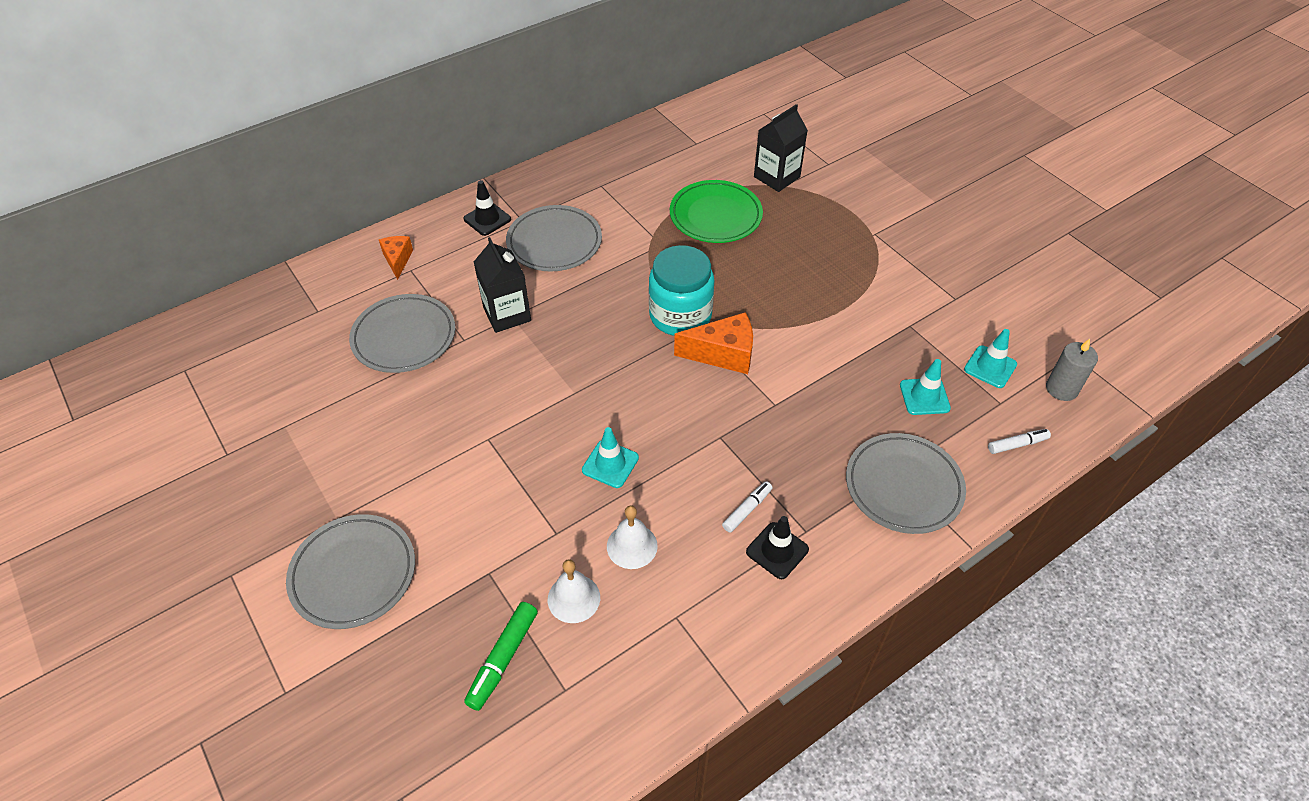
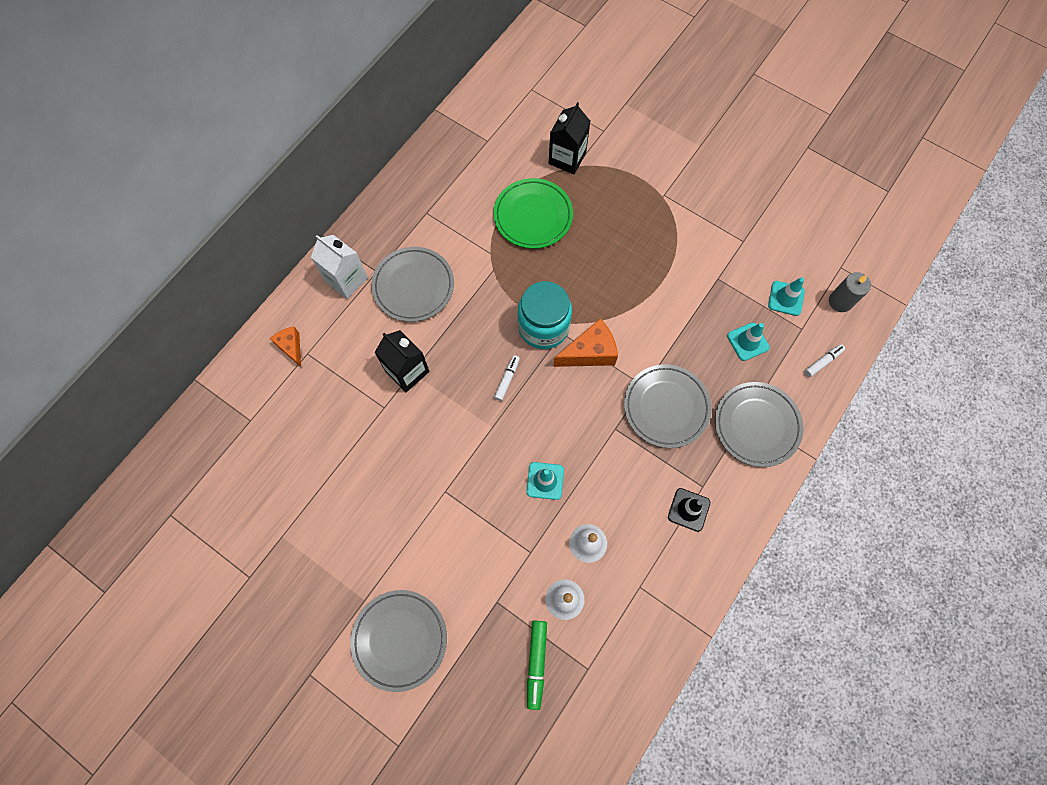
camera: 20 degrees left, 20 degrees up
grey plate [349,294,455,373] -> grey plate moved to [624,364,712,448]
black traffic cone [464,180,511,236] -> white carton [311,235,368,299]
white marker [722,481,772,532] -> white marker moved to [494,355,520,401]

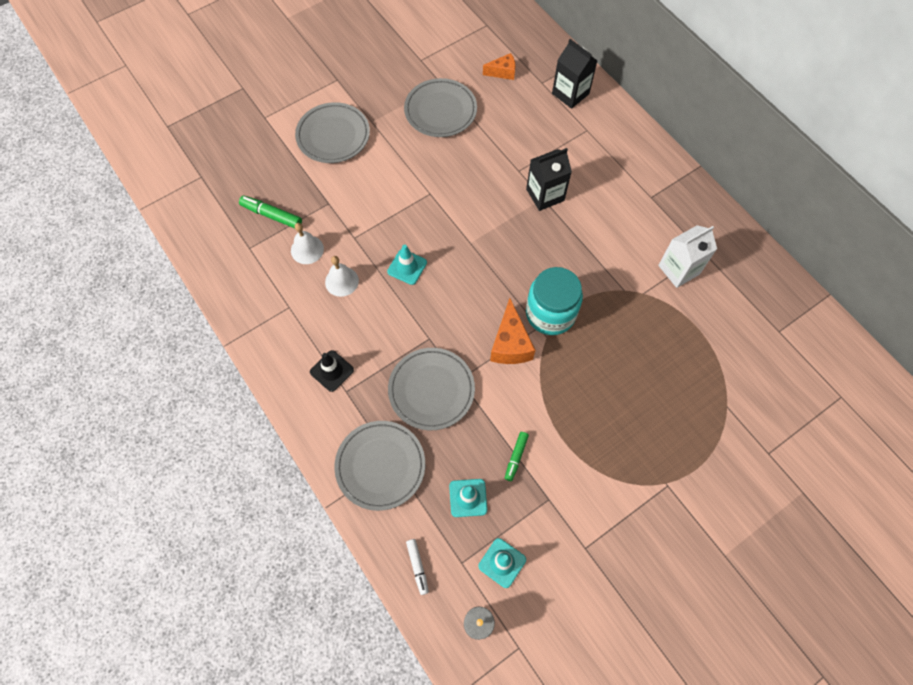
camera: 110 degrees right, 5 degrees down
orange cheese [270,327,301,367] -> orange cheese moved to [483,53,515,80]
white carton [311,235,368,299] -> white carton moved to [658,225,717,288]
grey plate [371,247,454,322] -> grey plate moved to [404,78,477,137]
green plate [493,178,573,249] -> none
white marker [494,355,520,401] -> none
black carton [549,102,590,174] -> black carton moved to [552,39,597,109]
none -> green marker [505,432,529,481]

